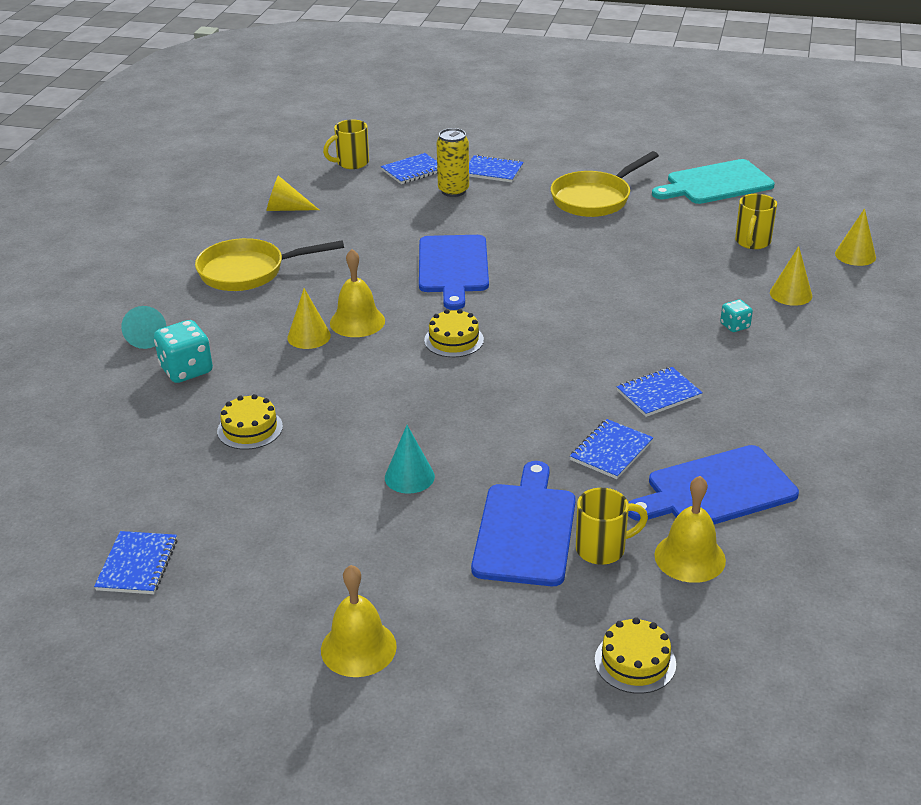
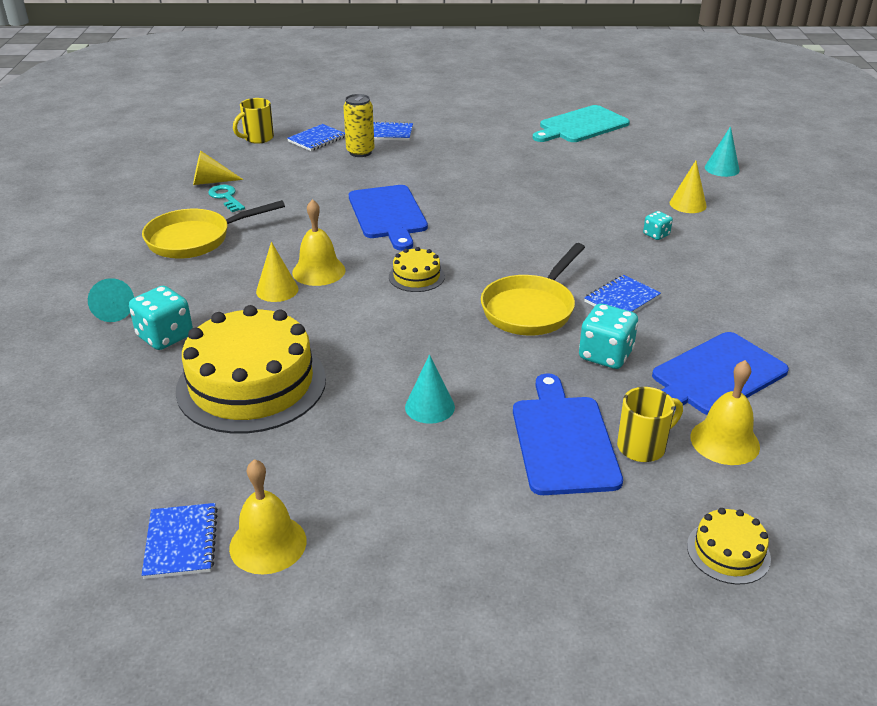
camera: 15 degrees left, 0 degrees up
yellow cake [217,394,283,450] -> yellow cake [176,305,326,434], size x2.24
yellow bell [321,565,397,677] -> yellow bell moved to [229,459,307,574]
yellow pan [551,151,659,217] -> yellow pan moved to [481,243,585,335]
blue notebook [570,419,653,479] -> turquoise dice [579,304,638,369]
yellow mug [735,194,777,249] -> none
yellow cone [835,208,876,266] -> turquoise cone [705,126,740,177]
none -> turquoise key [208,185,245,212]

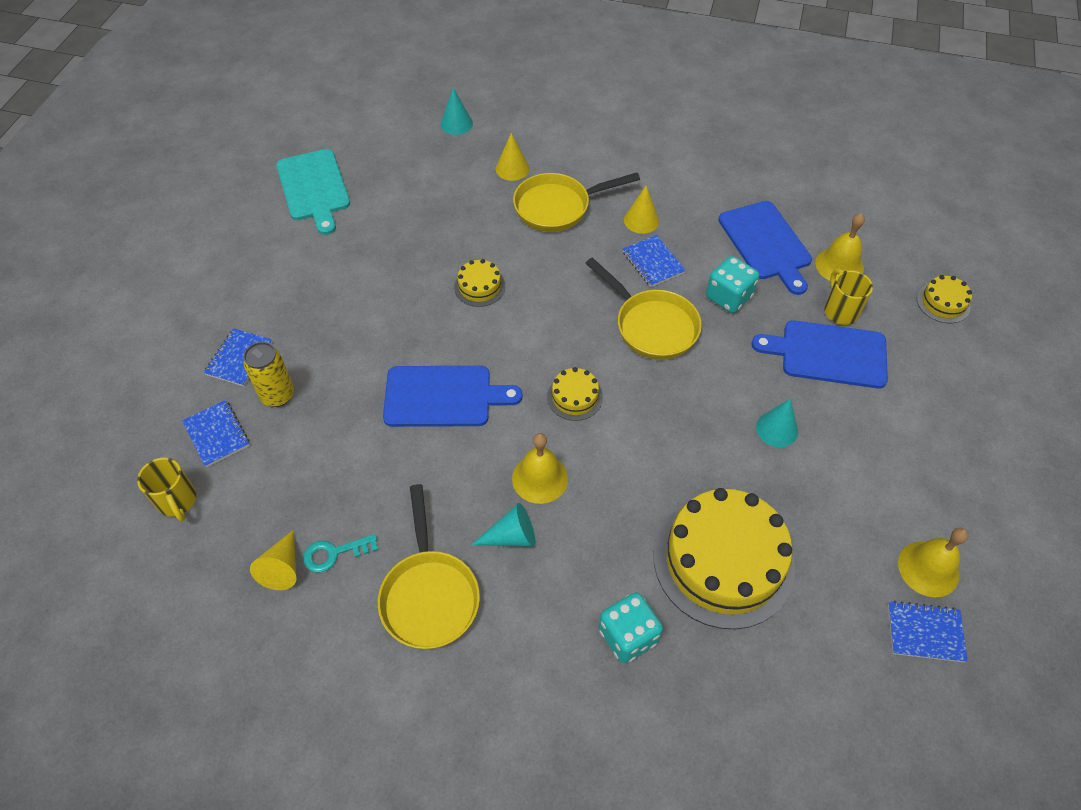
camera: 75 degrees left, 20 degrees up
turquoise cone [88,278,134,322] -> turquoise cone moved to [471,503,535,547]
yellow cone [256,242,299,302] -> yellow cone moved to [624,185,659,234]
turquoise dice [643,211,673,240] -> yellow pan [513,173,640,232]
none -> yellow cake [454,259,505,307]

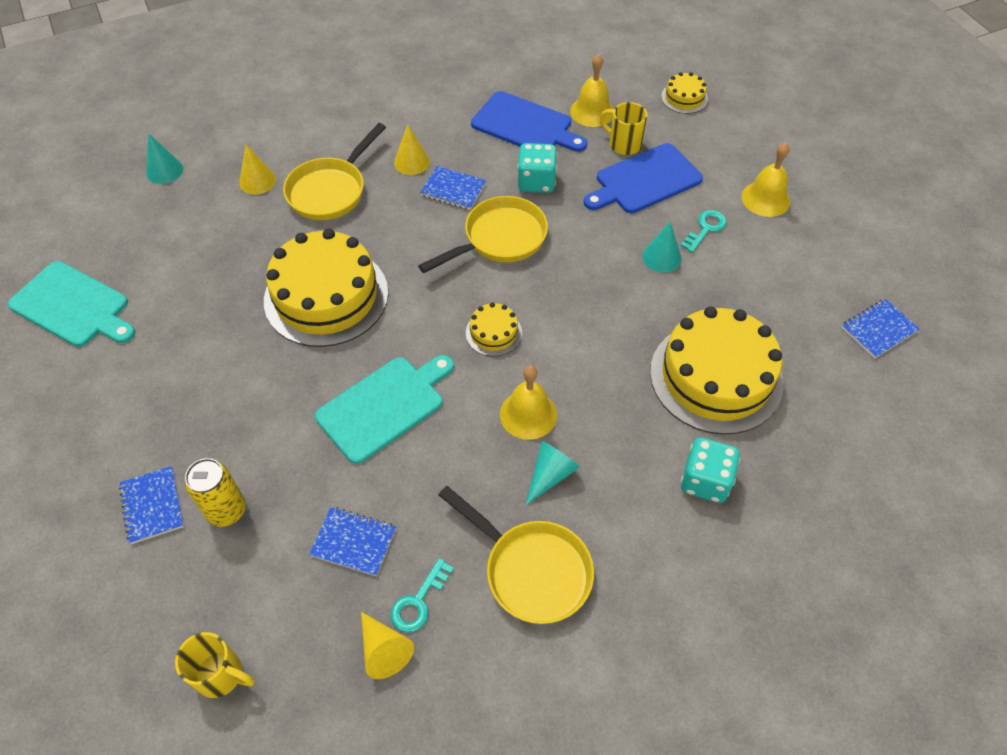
camera: 40 degrees left, 0 degrees up
blue notebook [182,400,250,467] -> blue notebook moved to [309,507,396,576]
blue cutting board [383,366,523,427] -> turquoise cutting board [315,355,454,464]
yellow cake [454,259,505,307] -> yellow cake [264,229,388,347], size x2.24
yellow pan [585,257,702,360] -> yellow pan turned 45 degrees counterclockwise [418,196,548,273]
yellow bell [898,528,968,597] -> yellow bell moved to [742,143,790,217]
none -> turquoise key [681,210,727,253]

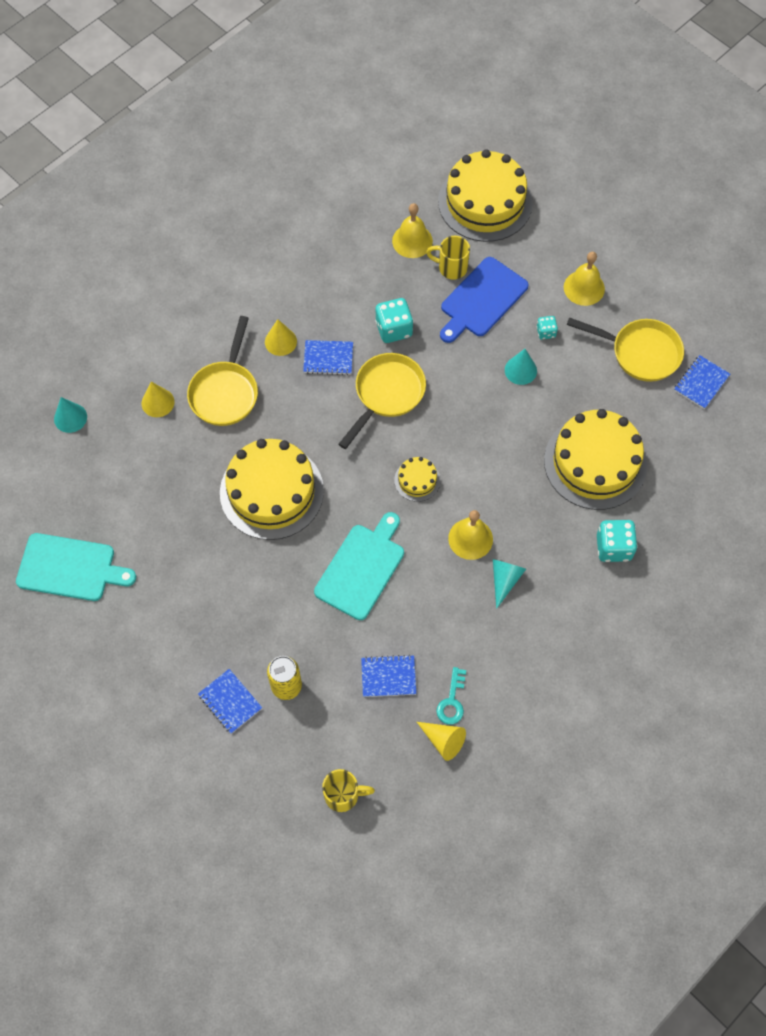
camera: 20 degrees left, 10 degrees up
yellow pan [439,486,594,624] -> yellow pan moved to [567,317,684,382]
blue cutting board [471,91,587,152] -> none
yellow cake [661,72,708,114] -> yellow cake [438,149,533,242], size x2.24
turquoise key [681,210,727,253] -> turquoise dice [537,316,558,340]

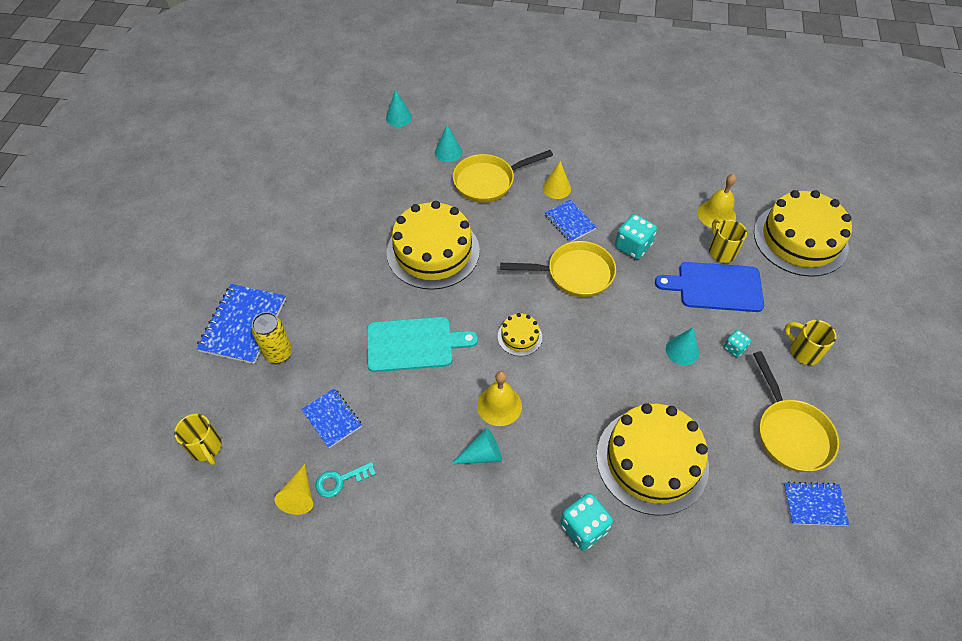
camera: 55 degrees right, 10 degrees down
turquoise cutting board [16,533,136,601] -> none
yellow cone [142,382,175,417] -> turquoise cone [435,125,462,162]
blue notebook [198,669,262,734] -> blue notebook [196,284,286,364], size x1.67
yellow bell [564,252,605,306] -> yellow mug [784,320,836,365]

